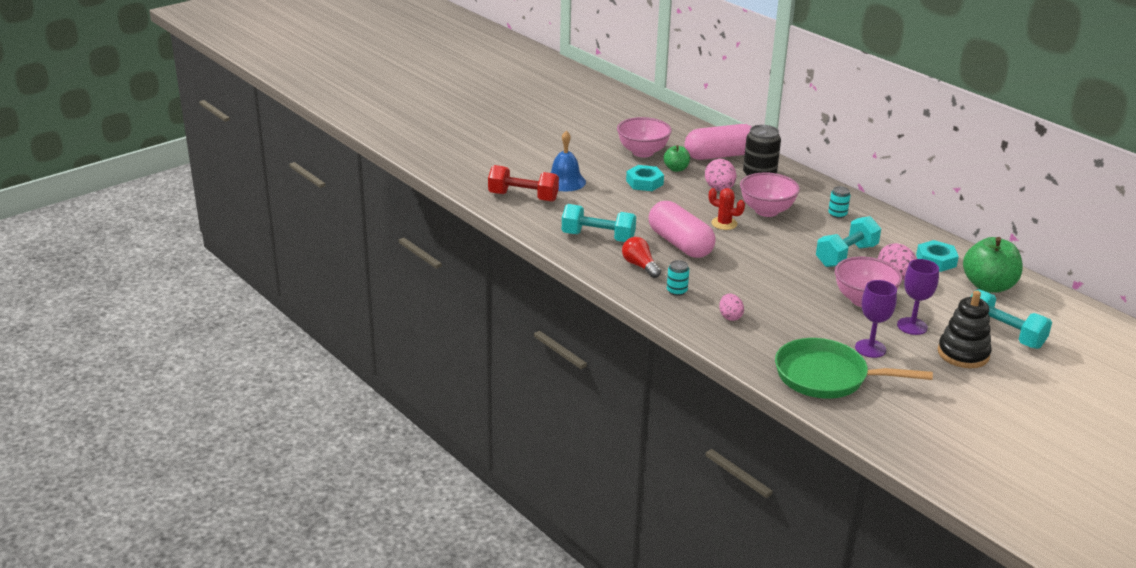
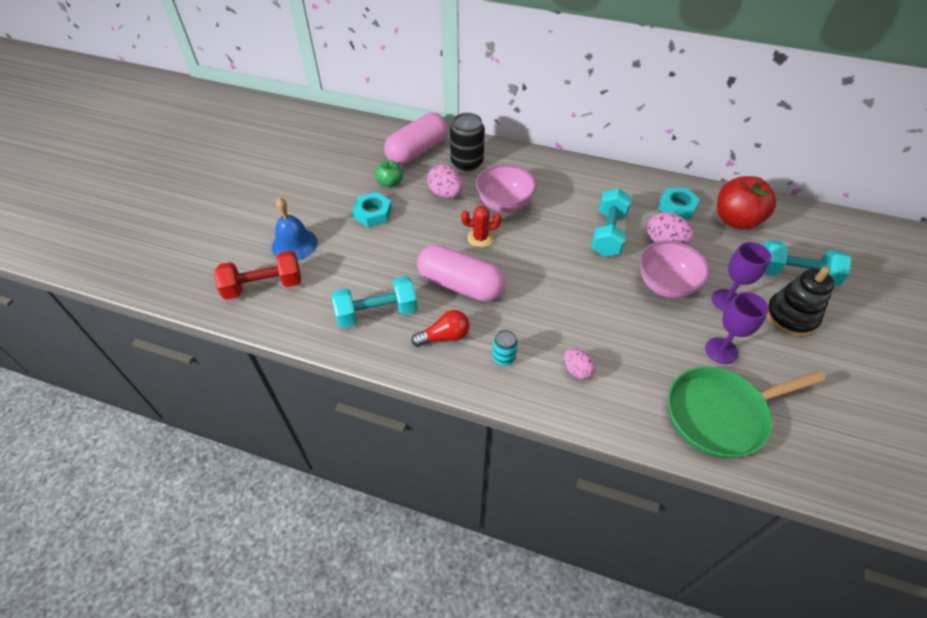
camera: 30 degrees left, 20 degrees up
pink bowl [617,117,672,157] -> none
red light bulb [622,237,661,278] -> red light bulb turned 135 degrees clockwise [412,310,470,347]
turquoise can [828,186,850,218] -> none
green apple [963,237,1023,293] -> red apple [717,176,776,230]

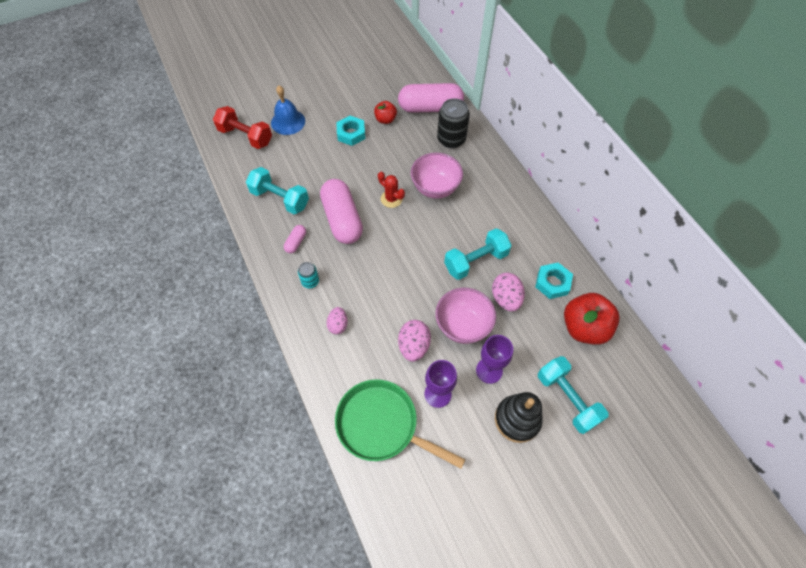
camera: 45 degrees right, 10 degrees up
green apple [375,160,403,188] -> red apple [374,101,397,124]
red light bulb [412,310,470,347] -> pink capsule [284,225,306,254]
pink egg [427,164,463,199] -> pink egg moved to [398,320,431,362]

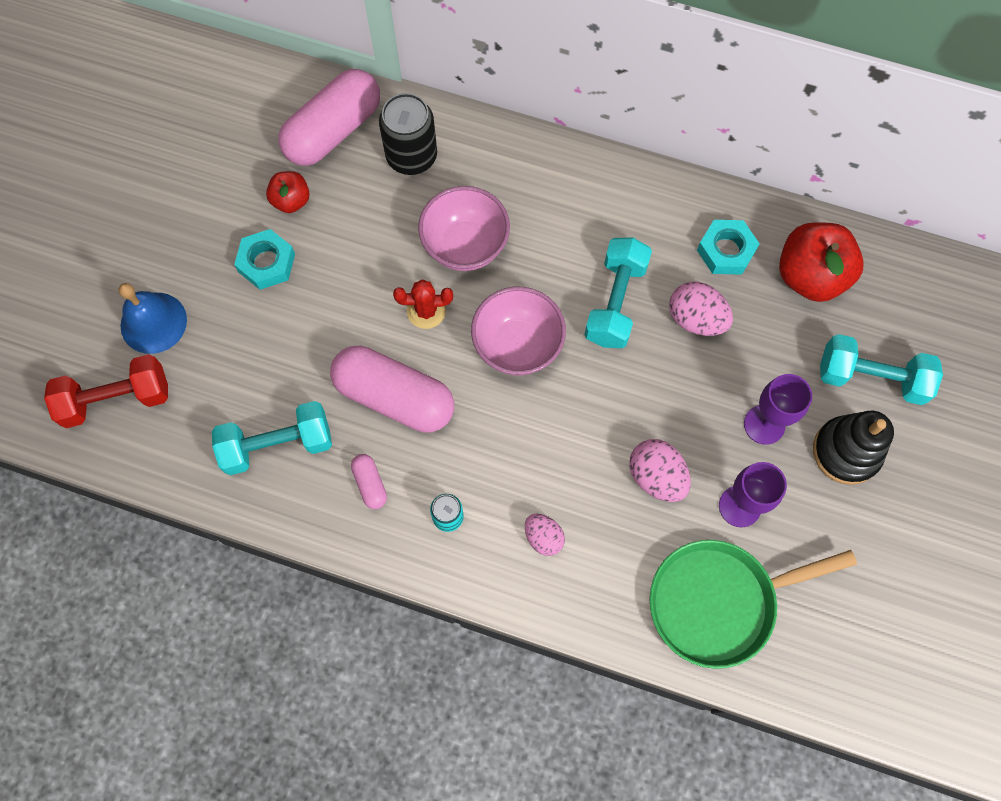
camera: 45 degrees left, 10 degrees up
pink bowl [435,288,496,344] -> pink bowl moved to [471,287,566,375]

